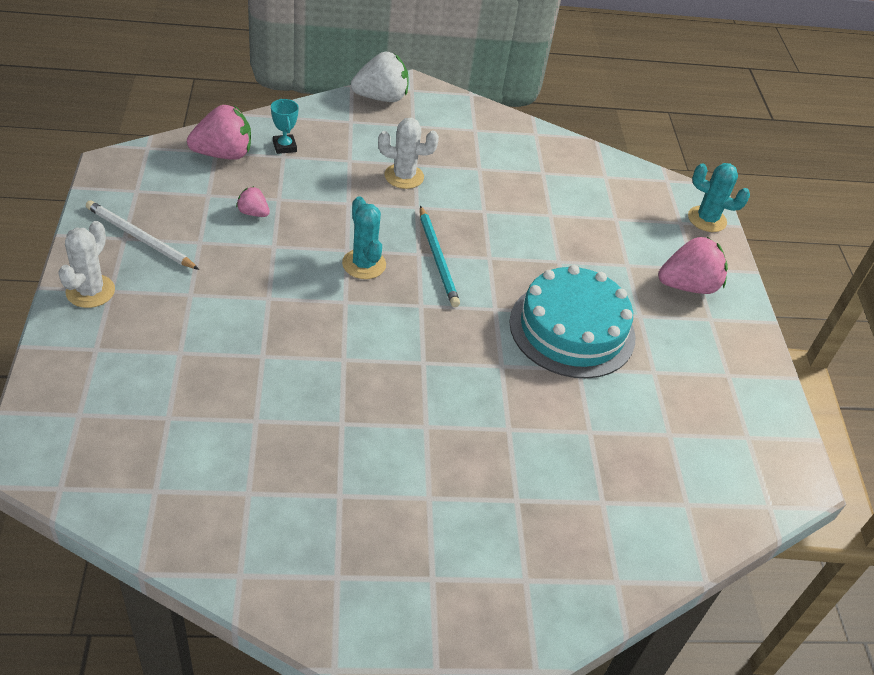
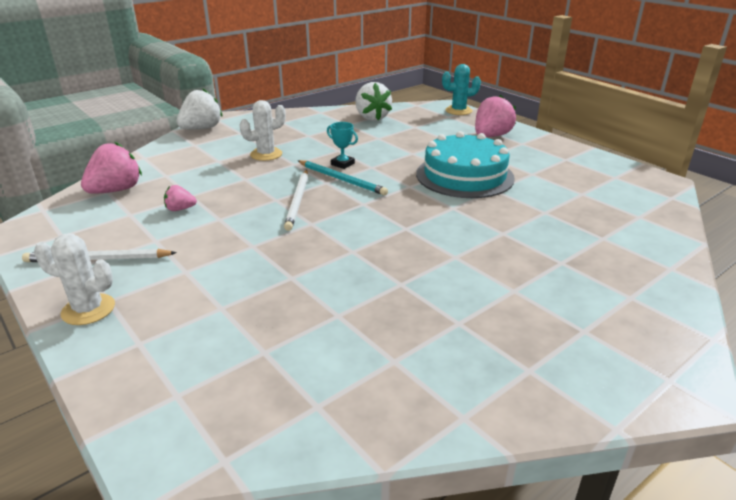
camera: 30 degrees left, 15 degrees down
white cactus [58,221,115,308] -> white cactus turned 60 degrees counterclockwise [34,233,115,325]
turquoise trophy [271,99,299,154] -> turquoise trophy moved to [327,122,358,169]
turquoise cactus [342,196,386,279] -> white pencil [284,170,308,231]
none -> white strawberry [355,82,392,121]

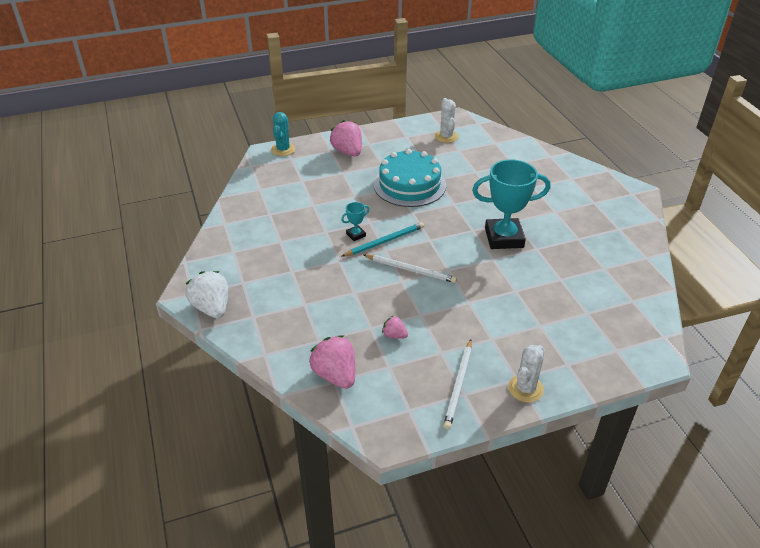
camera: 70 degrees left, 10 degrees up
pink strawberry [164,185,197,211] -> pink strawberry turned 105 degrees clockwise [382,315,408,339]
white cactus [239,100,286,161] -> white cactus moved to [435,98,458,143]
white strawberry [355,82,392,121] -> none
none -> turquoise trophy [472,159,550,249]

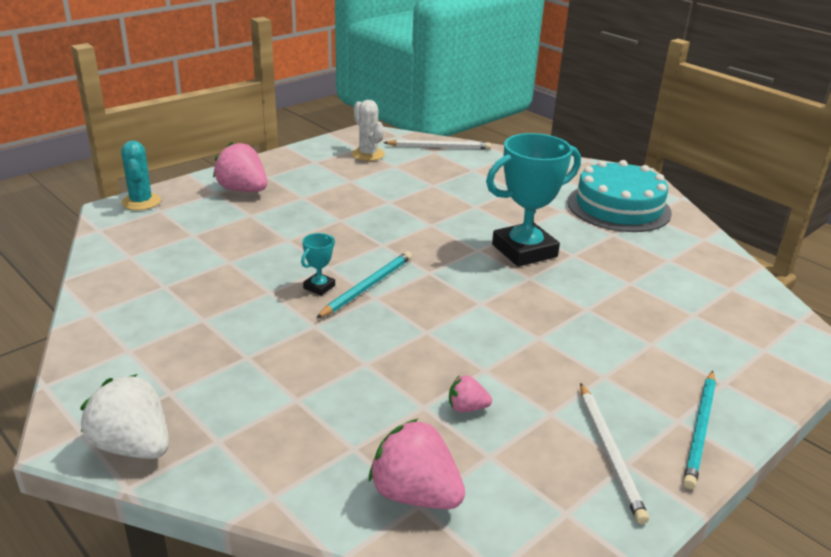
camera: 25 degrees left, 10 degrees down
white pencil [364,254,457,283] -> white pencil moved to [383,140,491,149]
turquoise cake [373,149,446,207] -> turquoise cake moved to [567,160,672,232]
white cactus [508,345,545,403] -> turquoise pencil [683,371,716,489]

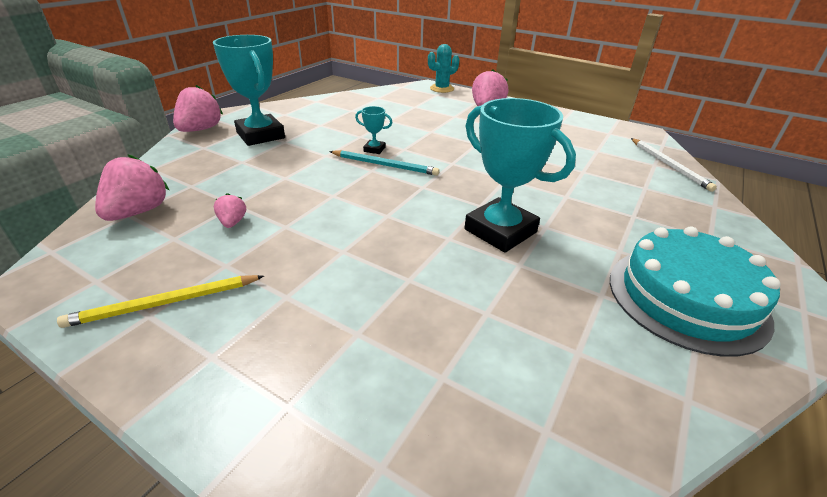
camera: 75 degrees right, 5 degrees up
white strawberry [80,374,169,459] -> pink strawberry [173,85,223,132]
white cactus [352,100,385,161] -> none
white pencil [580,383,649,524] -> yellow pencil [57,275,264,328]
turquoise pencil [683,371,716,489] -> none
none -> turquoise trophy [213,35,285,146]

